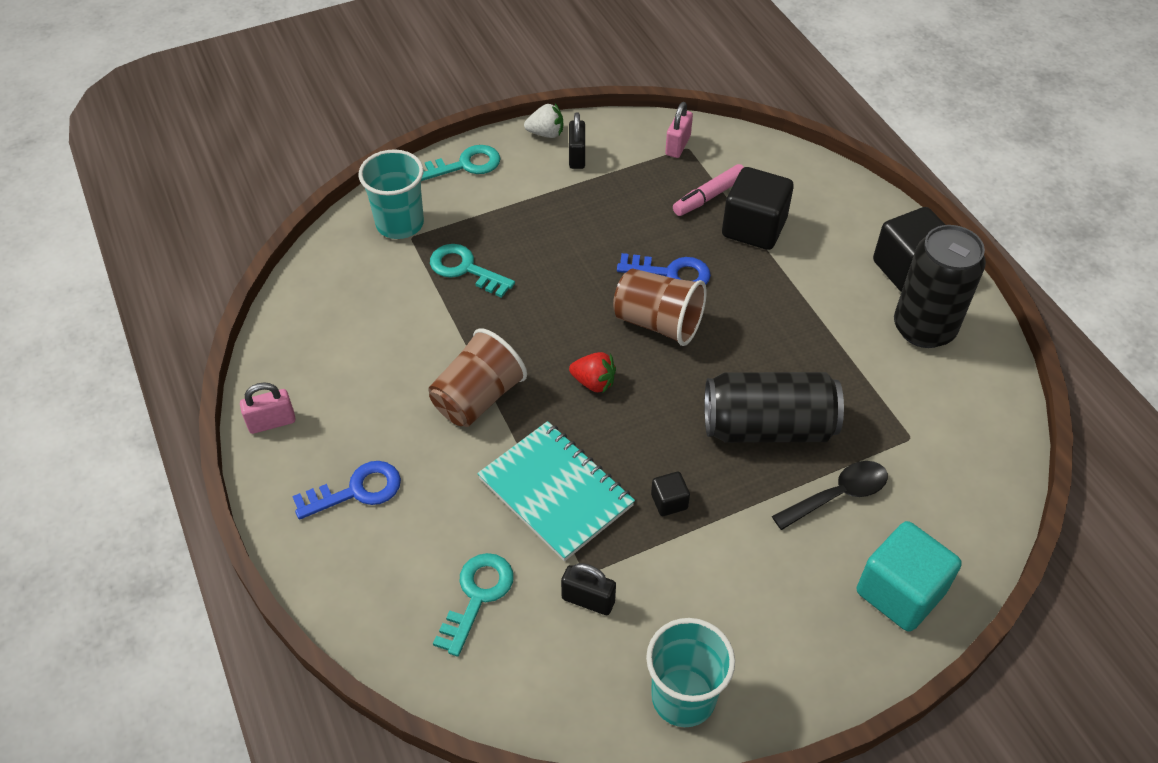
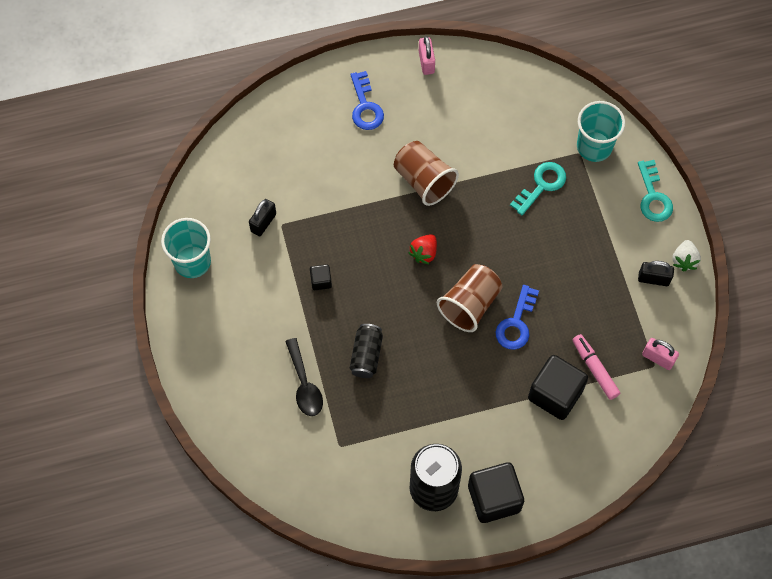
camera: 100 degrees right, 15 degrees up
turquoise key [433,553,513,656] -> none
turquoise notebook [477,421,635,561] -> none
black can [705,372,844,442] -> black can [350,324,383,378], size x0.57
turquoise cube [857,521,962,632] -> none

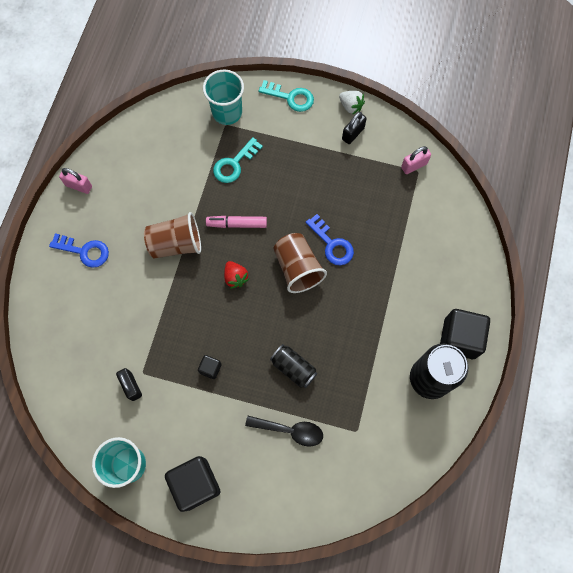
camera: 60 degrees left, 5 degrees up
turquoise key [510,162,566,215] -> turquoise key turned 120 degrees counterclockwise [213,137,263,183]
black cube [528,355,588,420] -> black cube moved to [165,456,220,512]
pink marker [572,334,620,400] -> pink marker moved to [206,216,267,228]

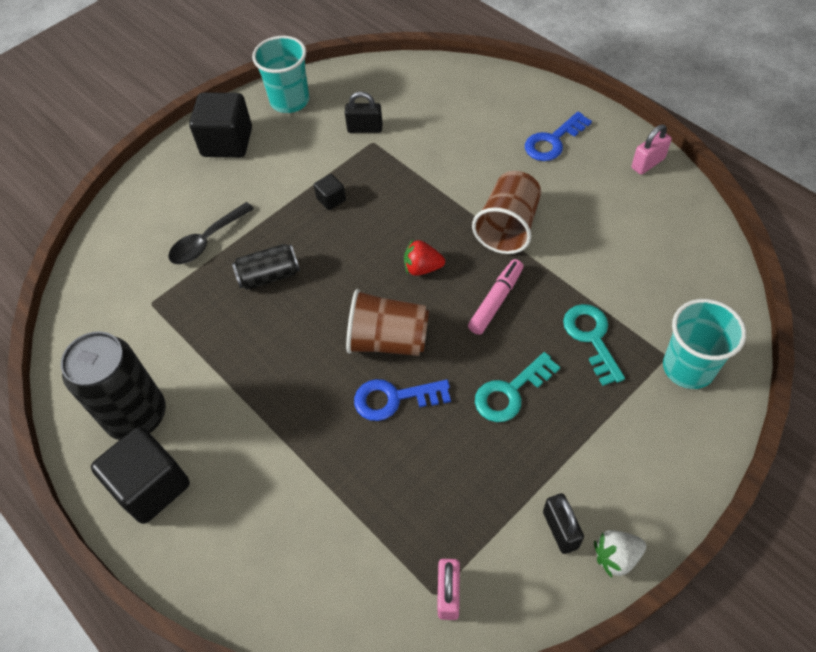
camera: 125 degrees right, 15 degrees down
turquoise key [259,80,314,112] -> turquoise key moved to [475,352,560,422]

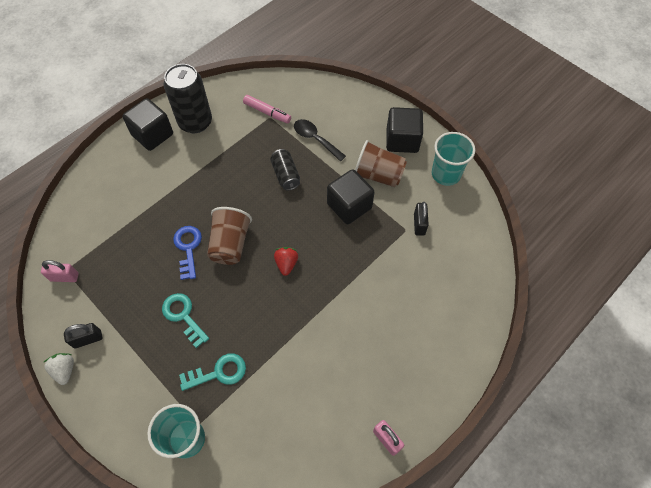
camera: 85 degrees right, 5 degrees up
black cube [314,174,346,210] -> black cube [327,169,374,224], size x2.15
pink marker [468,259,524,335] -> pink marker moved to [243,95,291,124]
brown cup [472,171,541,254] -> brown cup moved to [355,140,407,187]
blue key [525,112,592,161] -> none

